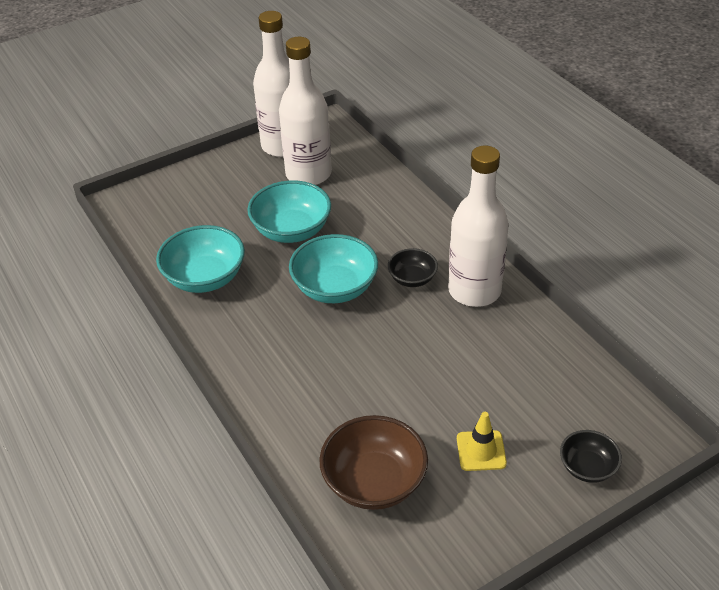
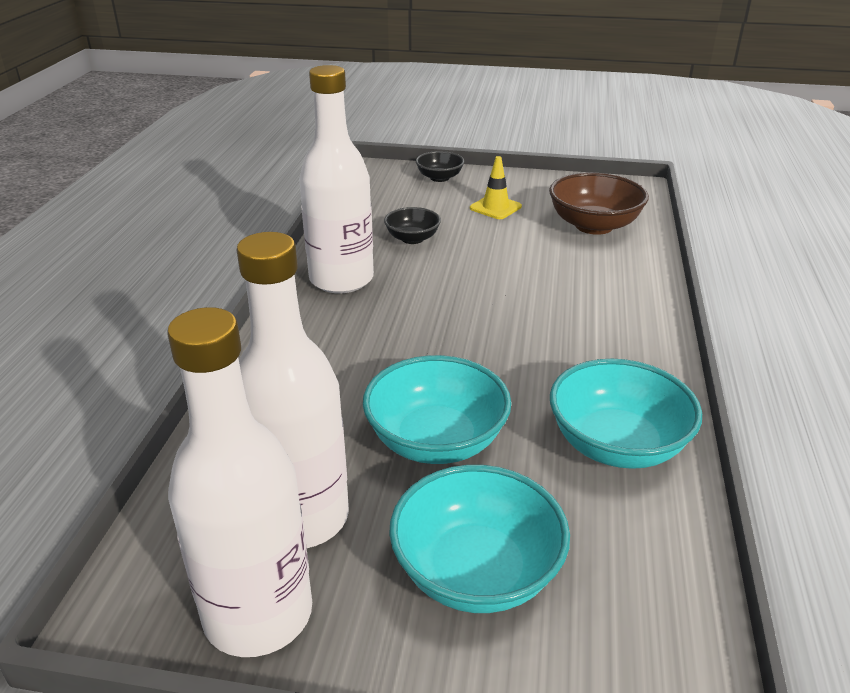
camera: 140 degrees left, 10 degrees down
turquoise bowl [289,234,378,303] -> turquoise bowl moved to [389,465,570,613]
black bowl [388,248,438,287] -> black bowl moved to [384,207,441,244]

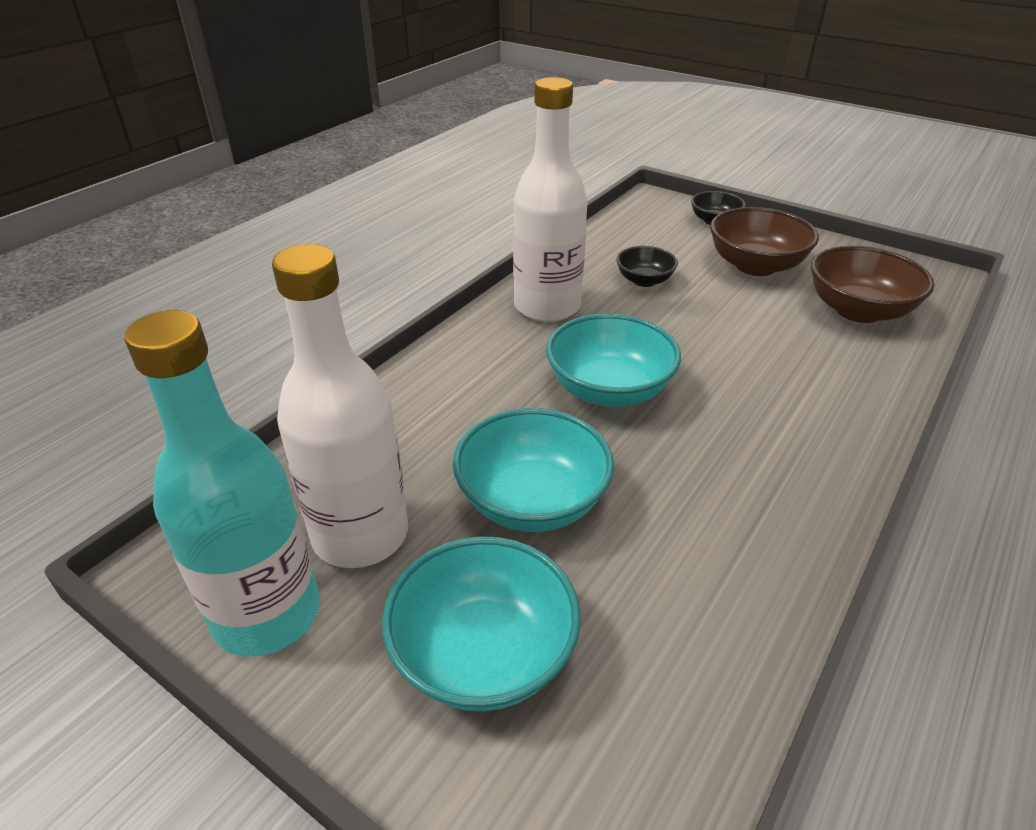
camera: 25 degrees right, 5 degrees up
white bottle [167,307,312,657] -> turquoise bottle [124,310,320,657]
yellow traffic cone [470,156,522,219] -> brown bowl [710,207,819,276]
turquoise bowl [550,359,702,469] -> turquoise bowl moved to [546,313,681,407]

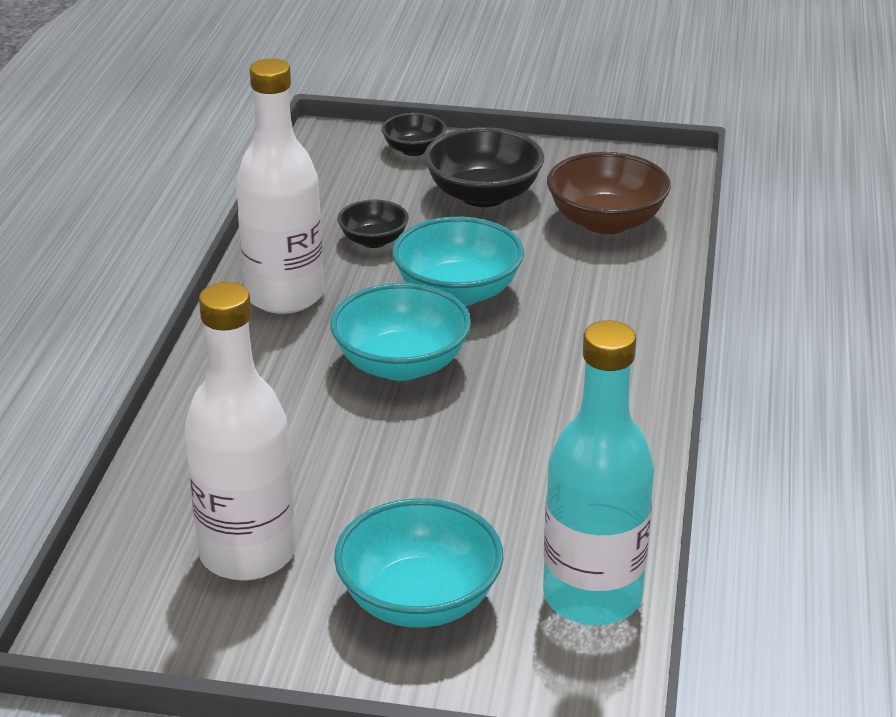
camera: 25 degrees left, 5 degrees down
turquoise bottle [124,310,320,657] -> turquoise bottle moved to [543,320,654,625]
turquoise bowl [453,408,614,532] -> turquoise bowl moved to [392,217,524,306]
brown bowl [710,207,819,276] -> black bowl [424,127,544,207]

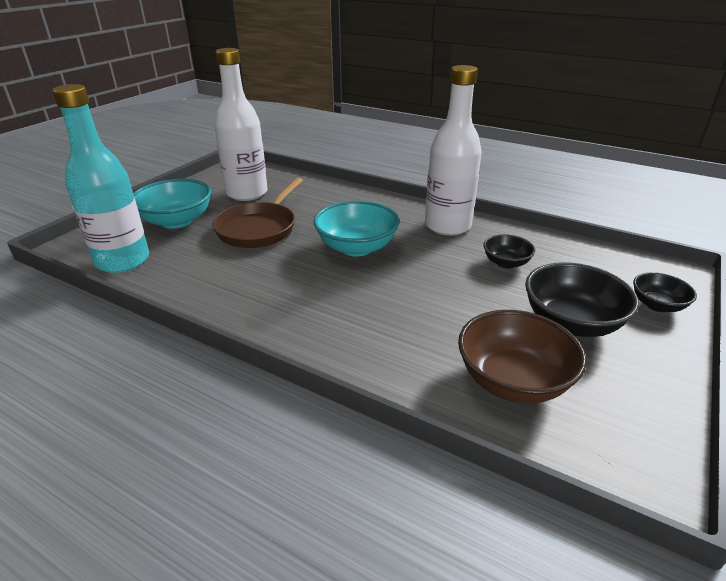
camera: 110 degrees right, 0 degrees up
turquoise bowl [392,217,524,306] -> none
none -> brown pan [213,177,303,248]

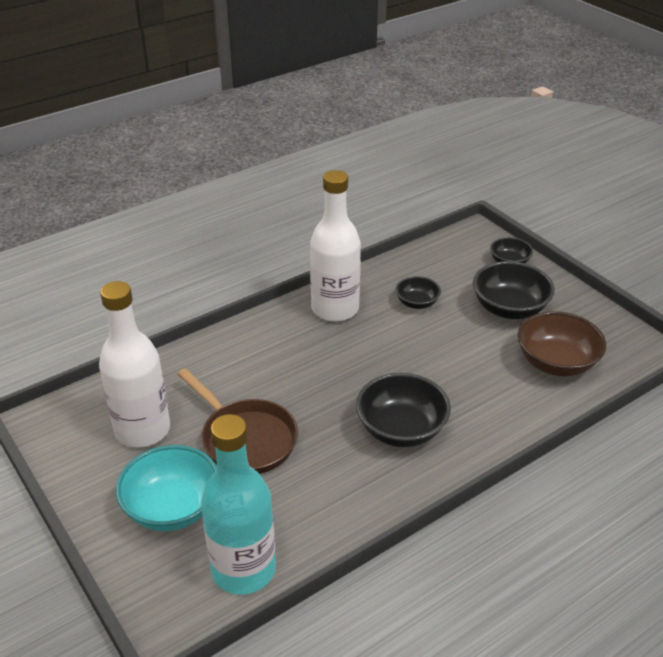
camera: 65 degrees left, 5 degrees up
turquoise bowl [314,201,399,256] -> none
none -> black bowl [356,373,451,447]

